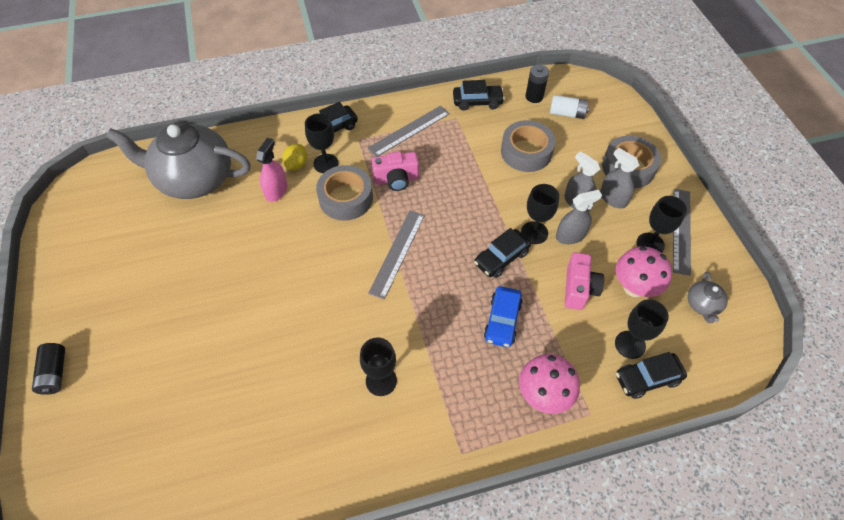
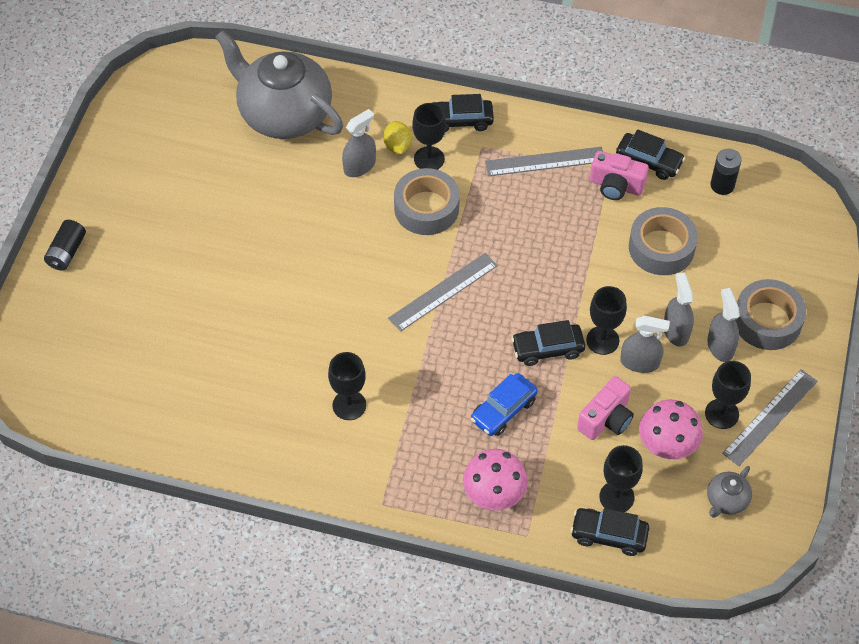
camera: 30 degrees right, 0 degrees up
pink spray bottle [256,138,287,202] -> grey spray bottle [342,109,376,177]
yellow lemon [282,144,307,170] -> yellow lemon turned 60 degrees counterclockwise [383,121,412,154]
pink camera [372,152,419,191] -> pink camera moved to [590,151,649,200]
white battery [550,95,589,119] -> none

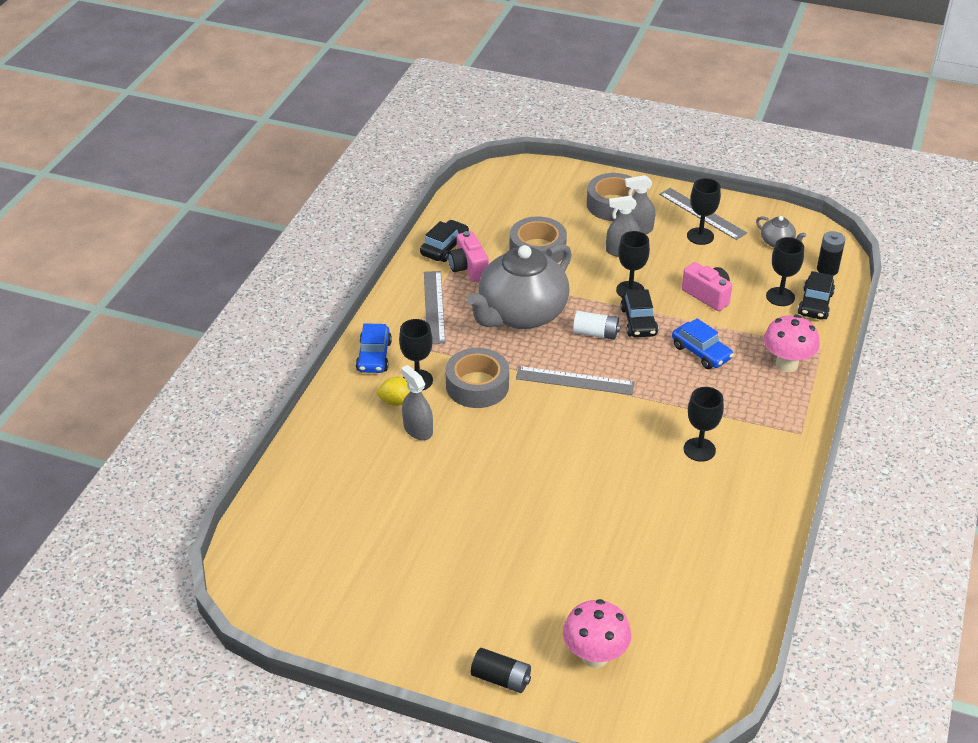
camera: 85 degrees left, 15 degrees down
grey teapot [215,30,343,139] -> grey teapot moved to [466,244,572,329]
grey ruler [388,253,498,332] -> grey ruler turned 45 degrees counterclockwise [516,366,635,395]
black car [432,94,494,132] -> blue car [356,323,392,373]
pink camera [590,151,649,200] -> pink camera turned 135 degrees clockwise [448,231,489,282]
grey spray bottle [620,316,670,373] -> none
pink mushroom [639,400,703,459] -> pink mushroom moved to [563,599,631,668]
black battery [710,149,742,195] -> black battery moved to [817,231,845,276]
none -> white battery [573,311,621,340]

